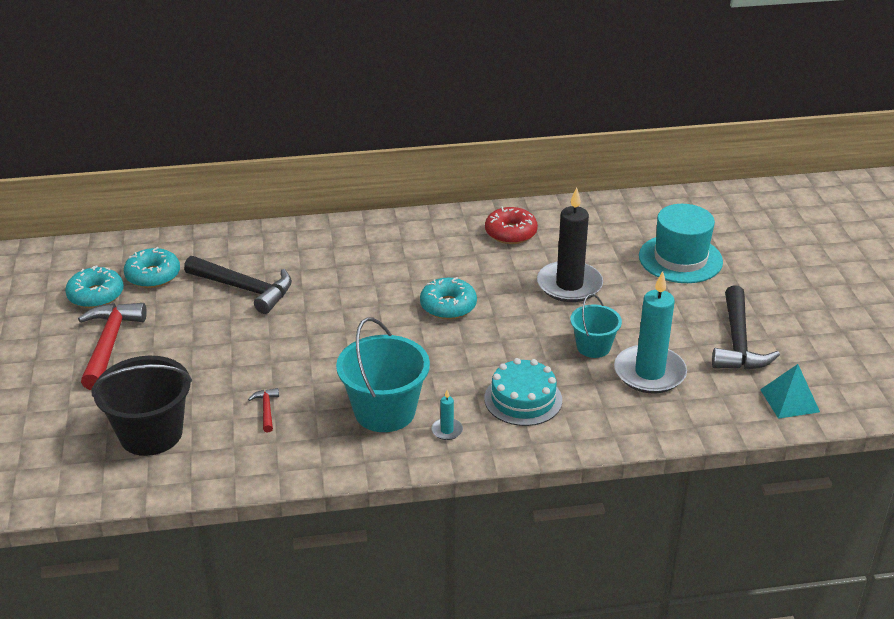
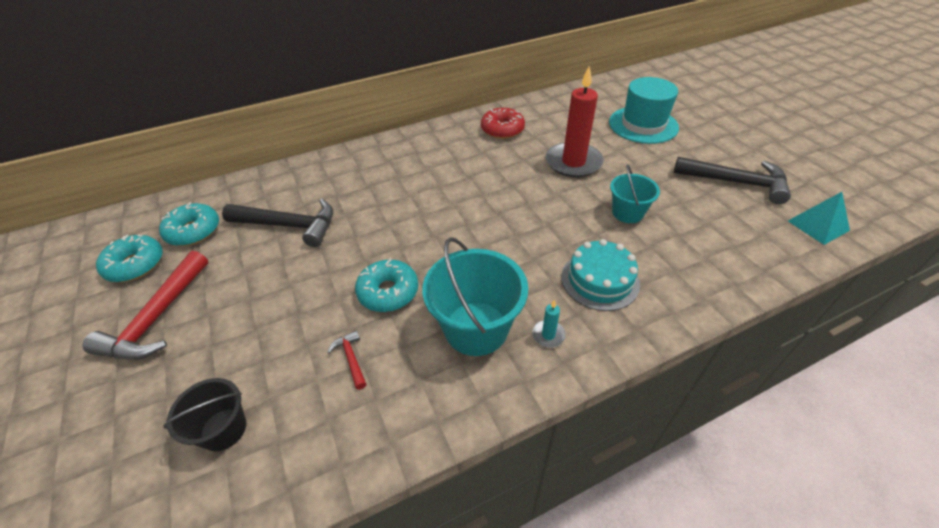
camera: 15 degrees left, 10 degrees up
red hammer [78,303,147,390] -> red hammer turned 150 degrees counterclockwise [82,251,208,359]
black bucket [91,356,192,456] -> black bucket [163,378,246,451], size x0.59
turquoise donut [420,277,477,319] -> turquoise donut moved to [355,259,418,312]
black candle [537,187,603,302] -> red candle [546,66,604,178]
turquoise candle [614,271,687,393] -> none
black hammer [712,285,780,370] -> black hammer turned 60 degrees counterclockwise [674,157,791,204]

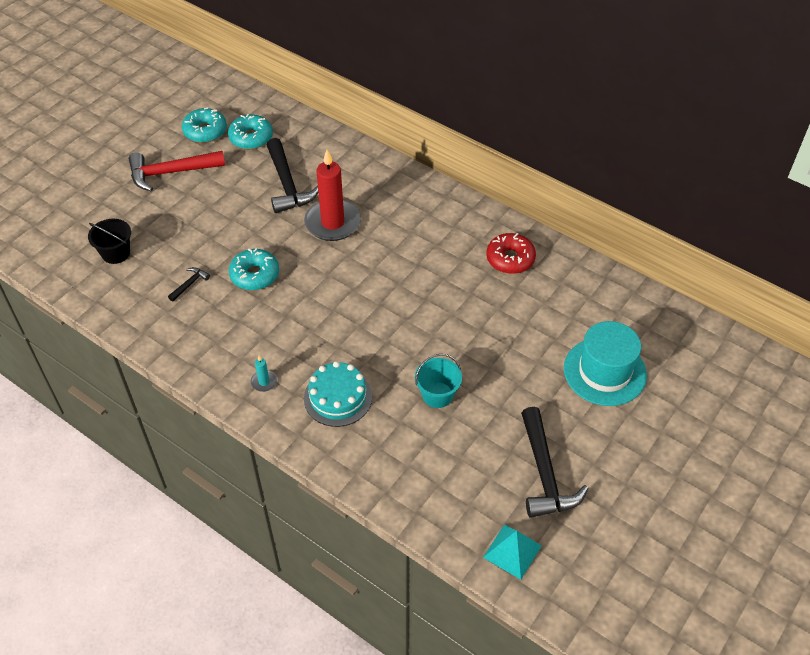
camera: 60 degrees right, 5 degrees up
red hammer [327,330,366,390] -> black hammer [168,267,210,302]
turquoise bucket [422,237,528,356] -> none
red candle [546,66,604,178] -> red candle moved to [304,150,361,241]

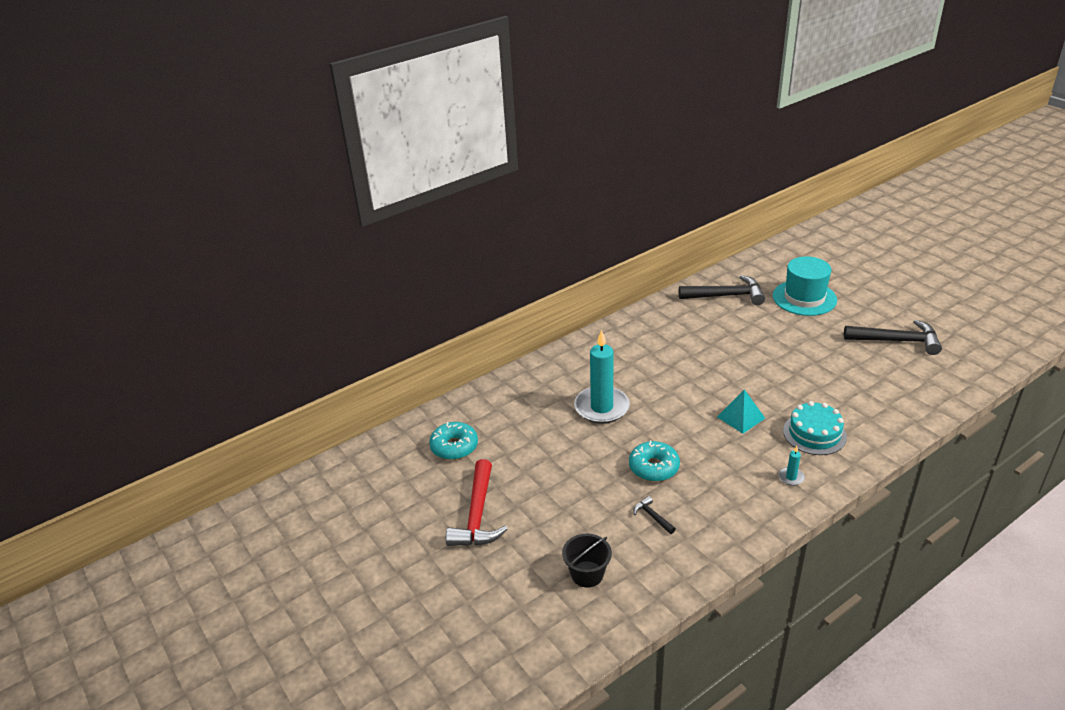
camera: 70 degrees left, 15 degrees down
turquoise donut [182,108,227,143] -> none
black hammer [266,138,318,213] -> black hammer moved to [679,275,765,305]
red candle [304,150,361,241] -> turquoise candle [574,330,630,424]
turquoise bucket [415,354,462,408] -> none
turquoise pyramid [483,524,542,580] -> turquoise pyramid moved to [717,389,765,434]
red donut [486,233,536,274] -> none

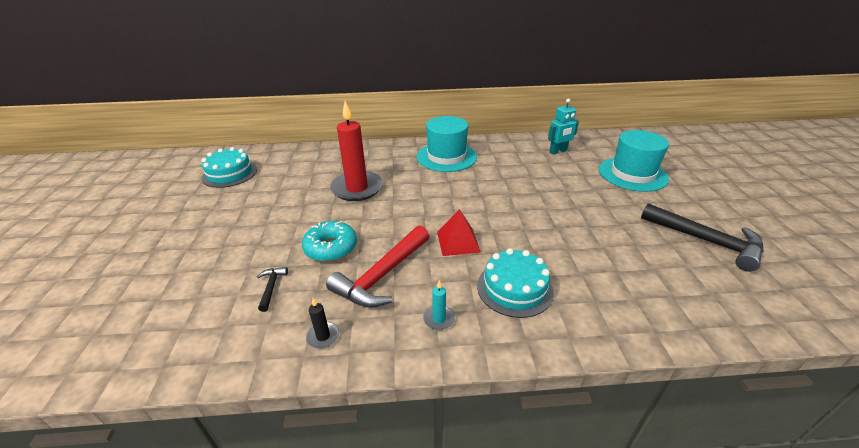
camera: 30 degrees right, 0 degrees up
turquoise donut [429,422,478,460] -> turquoise cake [202,147,257,188]
red hammer [446,459,508,546] -> red hammer moved to [326,226,430,308]
black bucket [562,534,612,588] -> none
turquoise candle [574,330,630,424] -> red candle [330,101,383,201]
black hammer [679,275,765,305] -> turquoise robot [548,99,579,155]
turquoise pyramid [717,389,765,434] -> red pyramid [437,209,481,256]
none -> black candle [306,298,340,349]
none -> turquoise hat [417,116,477,172]

